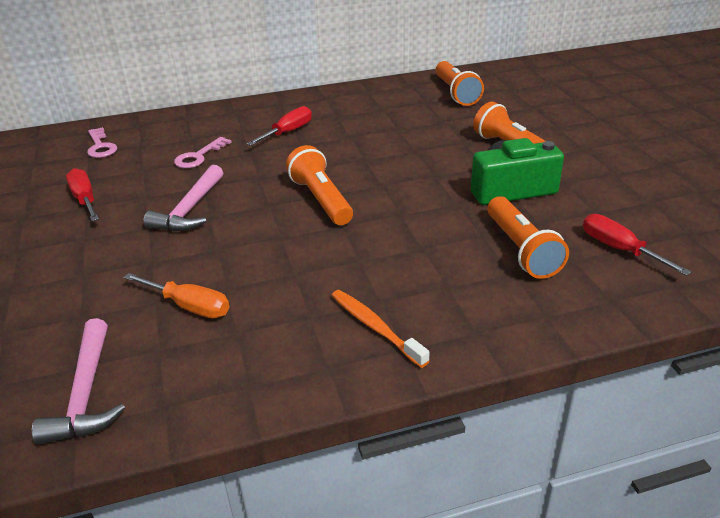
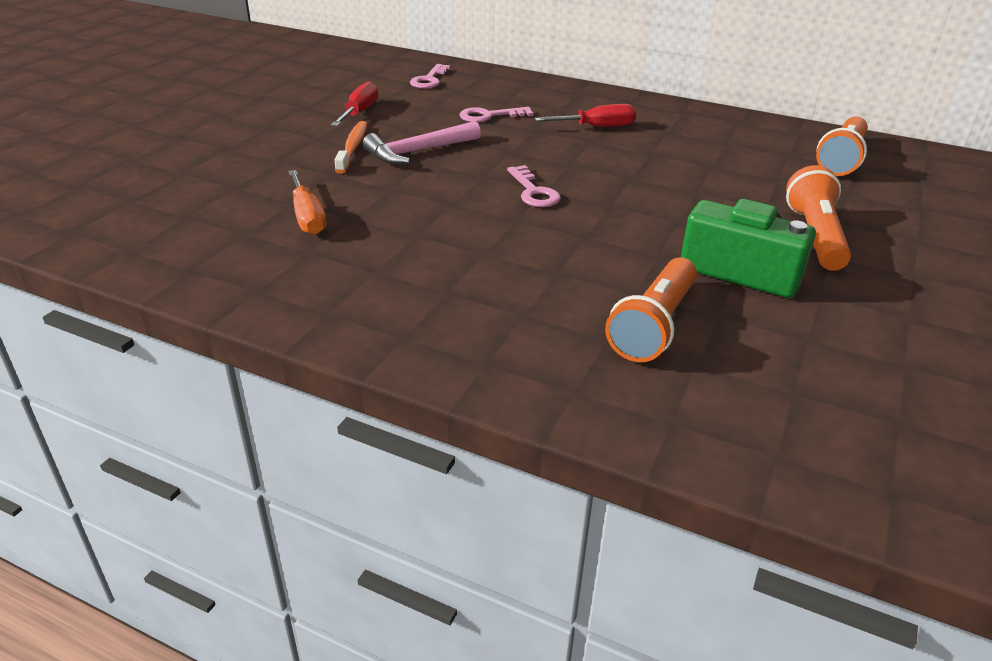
camera: 40 degrees right, 0 degrees up
pink hammer [32,318,125,445] -> none
orange flashlight [286,145,353,225] -> pink key [507,165,561,207]
orange toothbrush [331,290,429,368] -> orange toothbrush moved to [334,121,367,174]
red screwdriver [583,214,691,276] -> none

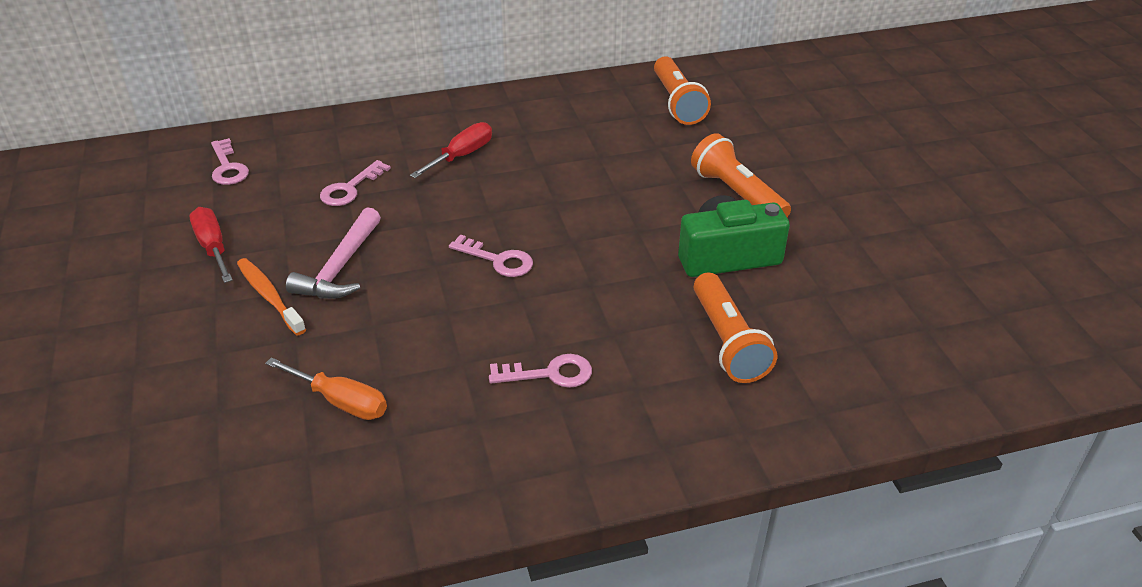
camera: 40 degrees left, 5 degrees up
none -> pink key [489,354,592,388]

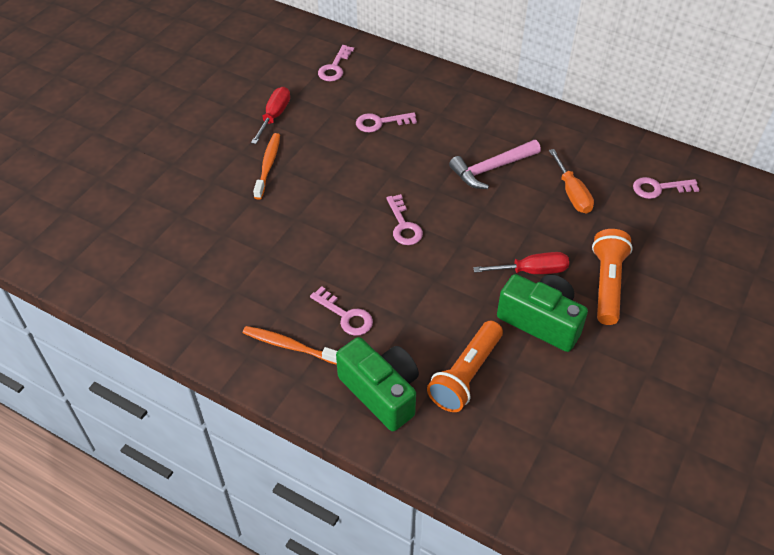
camera: 45 degrees right, 10 degrees up
orange screwdriver [265,357,387,420] -> orange screwdriver moved to [549,149,594,214]
pink hammer [286,207,381,299] -> pink hammer moved to [449,140,541,189]
red screwdriver [410,122,492,178] -> red screwdriver moved to [473,252,569,274]
orange flashlight [654,56,711,125] -> pink key [633,177,700,199]
none -> orange toothbrush [243,326,337,365]
none -> green camera [336,337,419,431]

